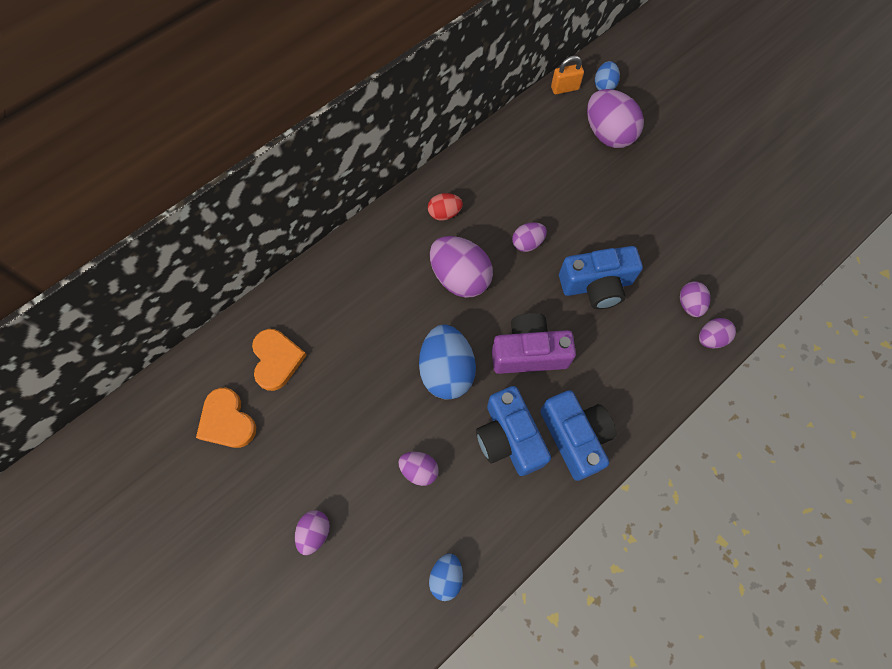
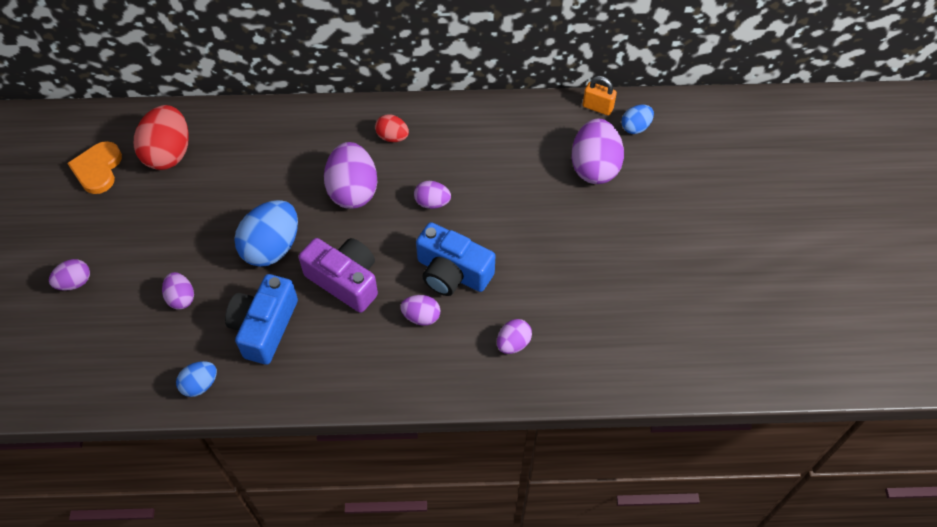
camera: 40 degrees right, 10 degrees down
orange heart [252,329,307,391] -> red egg [134,105,189,170]
blue egg [429,554,463,601] -> blue egg moved to [176,361,217,397]
blue camera [540,390,617,481] -> none
purple egg [699,318,736,349] -> purple egg moved to [400,295,440,326]

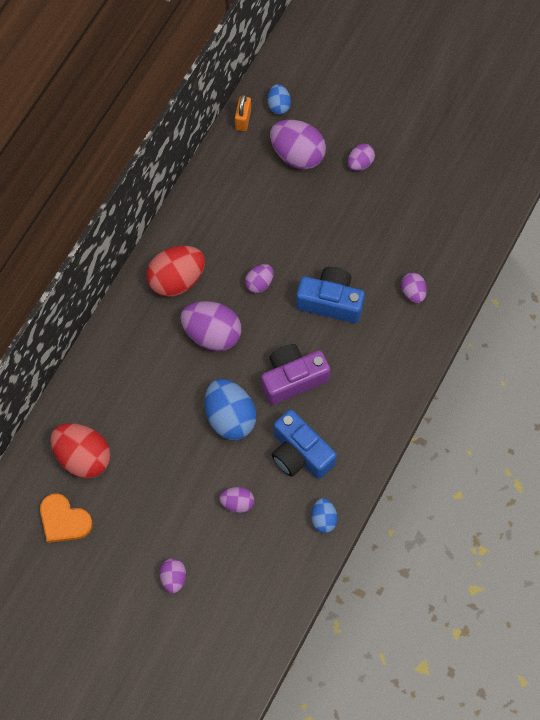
camera: 60 degrees left, 10 degrees up
red egg [375,114,409,142] -> red egg [146,246,205,297], size x1.88
purple egg [400,295,440,326] -> purple egg moved to [348,144,375,171]
blue camera [416,222,495,296] -> blue camera turned 135 degrees counterclockwise [296,267,365,323]
orange padlock [582,76,617,116] -> orange padlock turned 45 degrees counterclockwise [235,94,251,131]

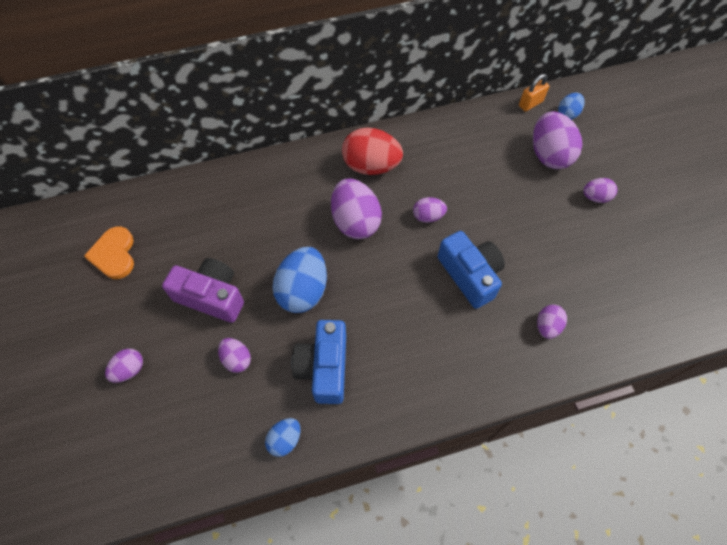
camera: 45 degrees right, 5 degrees down
red egg [50,423,111,478] -> none
purple camera [261,344,331,405] -> purple camera moved to [162,258,244,323]

